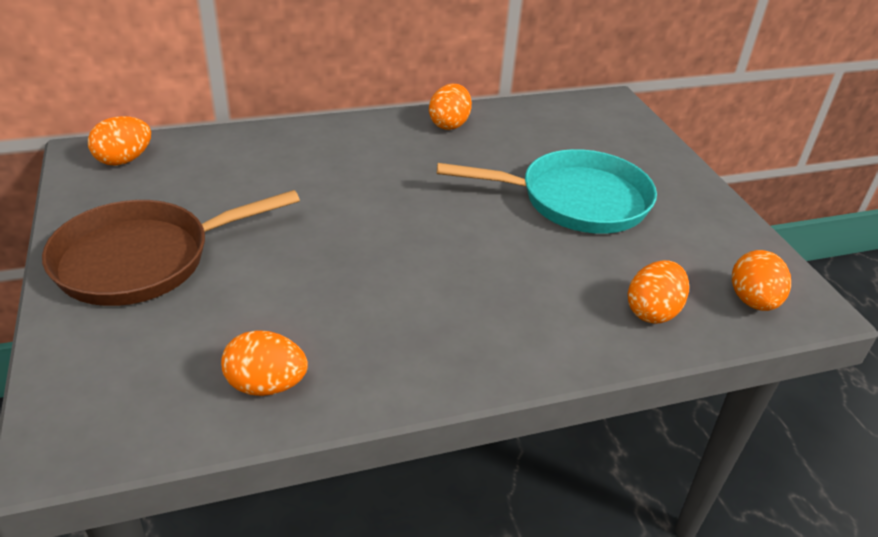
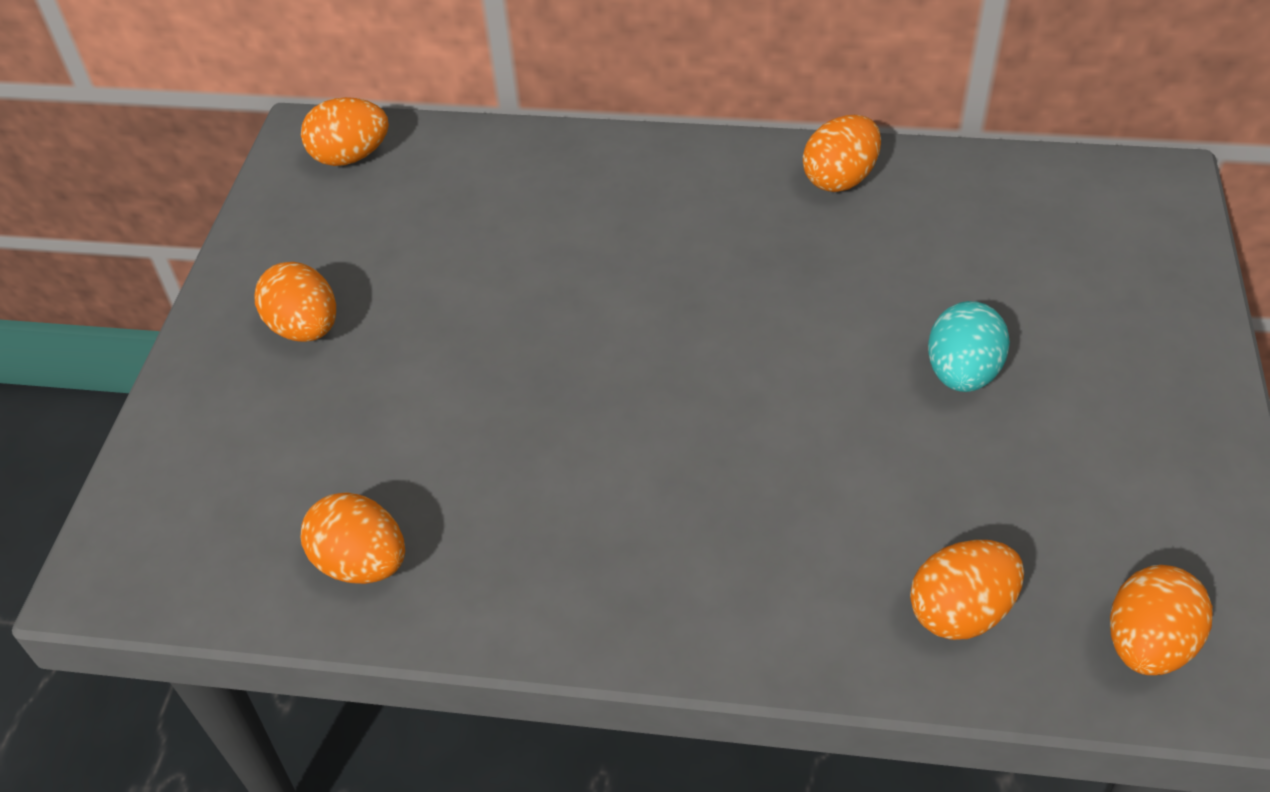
camera: 30 degrees right, 10 degrees up
brown pan [42,190,300,306] -> orange egg [254,262,336,342]
turquoise pan [437,149,657,234] -> turquoise egg [928,301,1010,392]

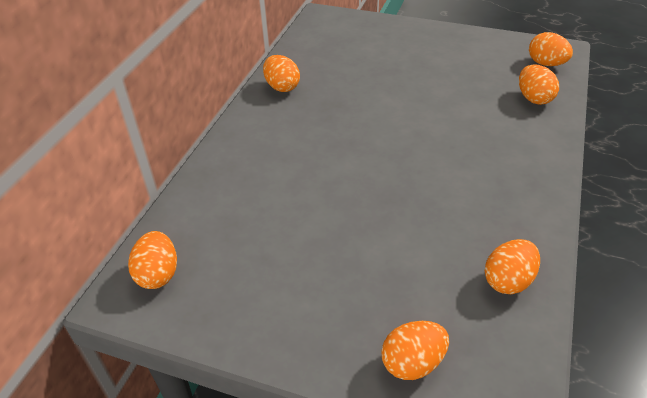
camera: 80 degrees left, 5 degrees down
orange egg [254,262,336,342] -> orange egg moved to [381,321,449,380]
turquoise egg [928,301,1010,392] -> none

